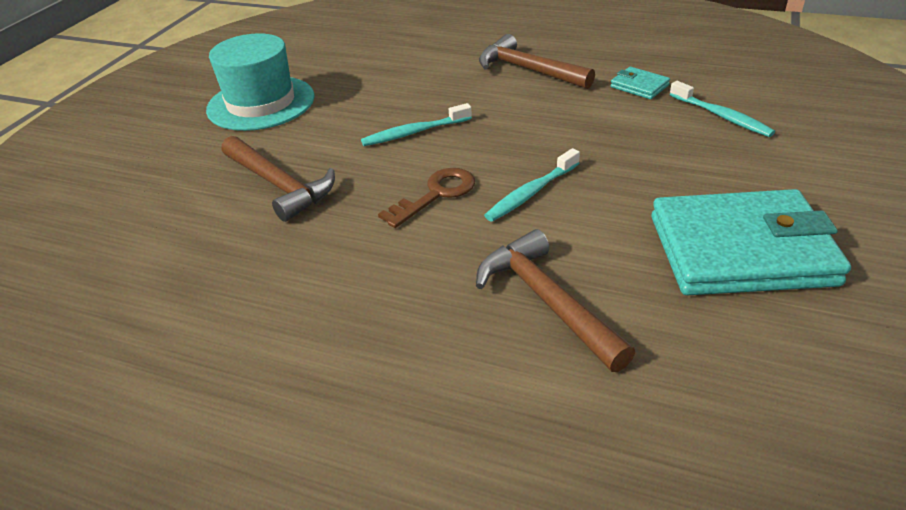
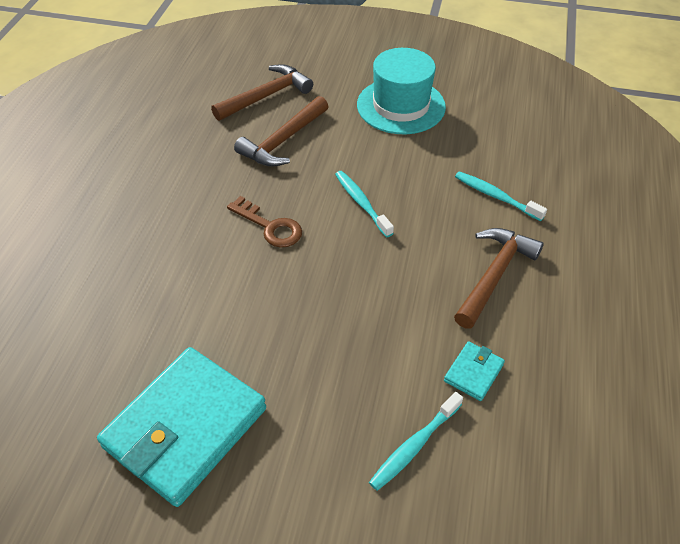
camera: 80 degrees right, 10 degrees up
brown hammer [476,229,635,372] -> brown hammer moved to [211,64,313,121]
turquoise toothbrush [484,148,580,222] -> turquoise toothbrush moved to [455,171,547,221]
turquoise wallet [651,189,851,295] -> turquoise wallet turned 45 degrees clockwise [97,347,266,507]

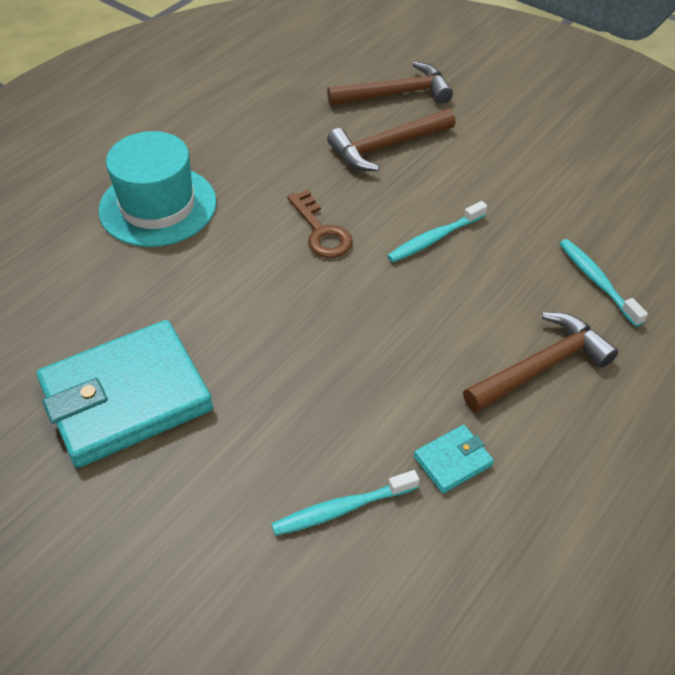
camera: 25 degrees right, 0 degrees up
turquoise toothbrush [335,171,394,238] -> turquoise toothbrush turned 120 degrees counterclockwise [387,201,487,263]
turquoise hat [357,48,446,134] -> turquoise hat moved to [98,131,216,247]

